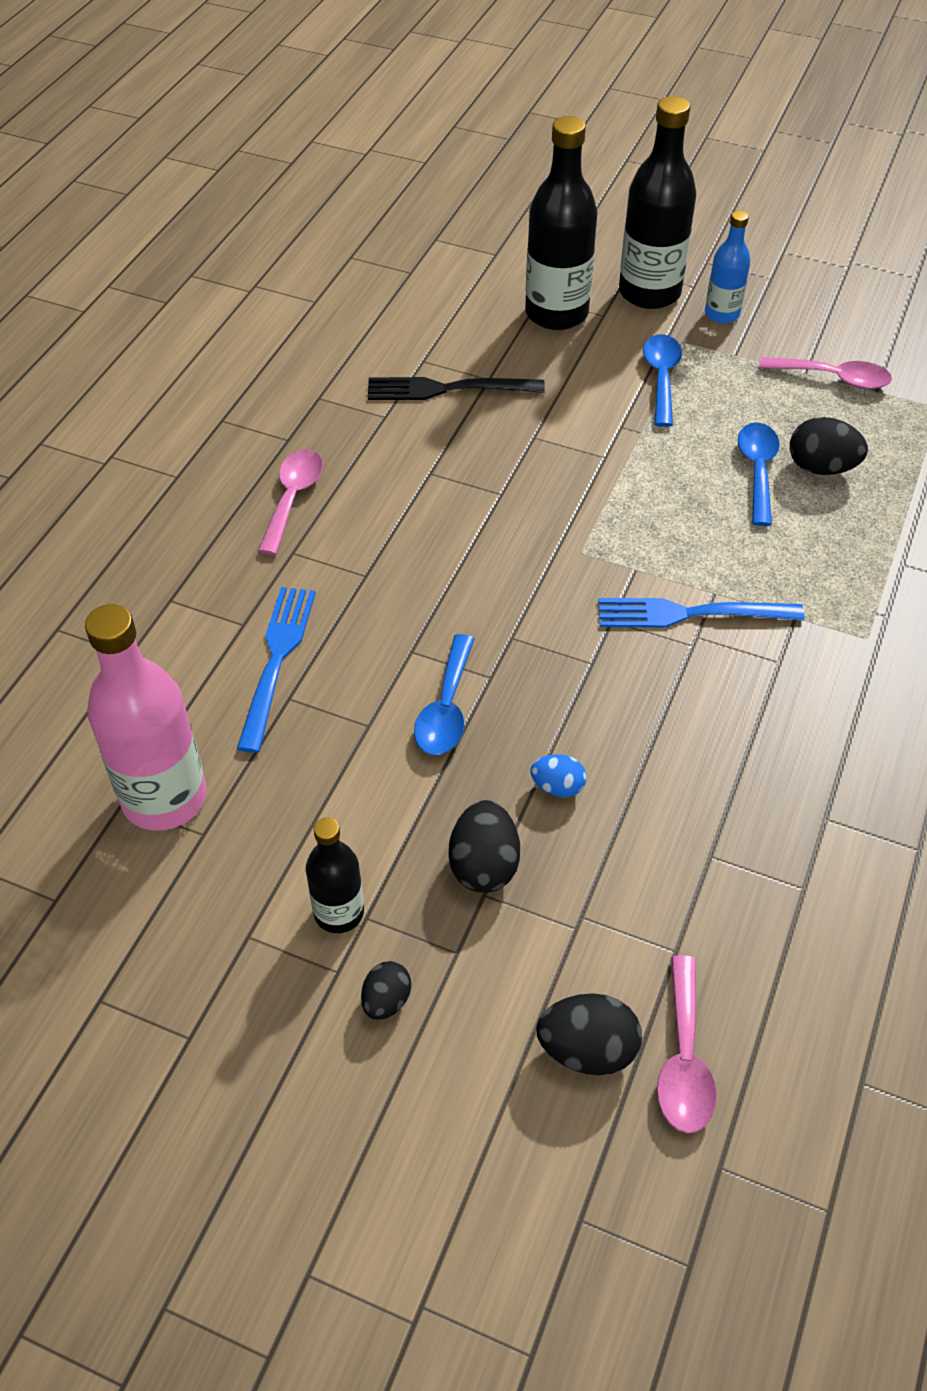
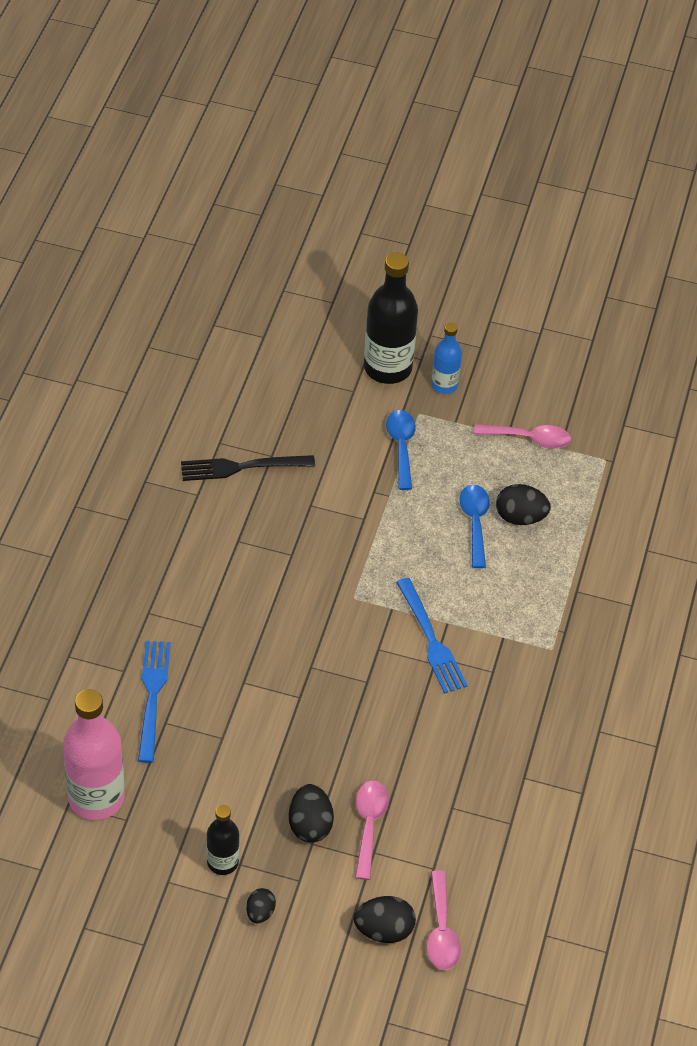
camera: 10 degrees left, 0 degrees up
pink spoon [258,450,323,555] -> pink spoon moved to [355,781,389,880]
blue spoon [414,634,475,755] -> none
black bottle [525,116,597,330] -> none
blue egg [530,754,586,797] -> none
blue fork [598,598,805,628] -> blue fork turned 105 degrees counterclockwise [396,578,468,694]

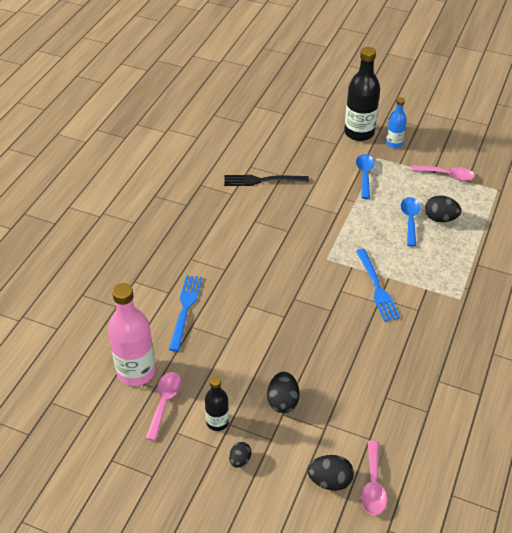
camera: 10 degrees right, 5 degrees down
pink spoon [355,781,389,880] -> pink spoon moved to [146,372,182,441]

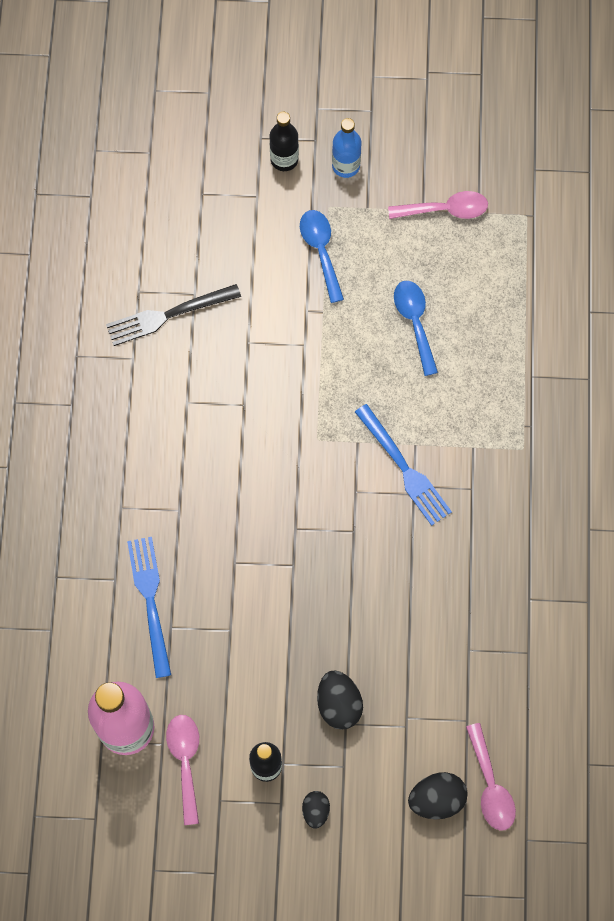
camera: 20 degrees left, 25 degrees up
black bottle [344,47,380,141] -> black bottle [270,112,299,171], size x0.55
black egg [425,195,461,222] -> none

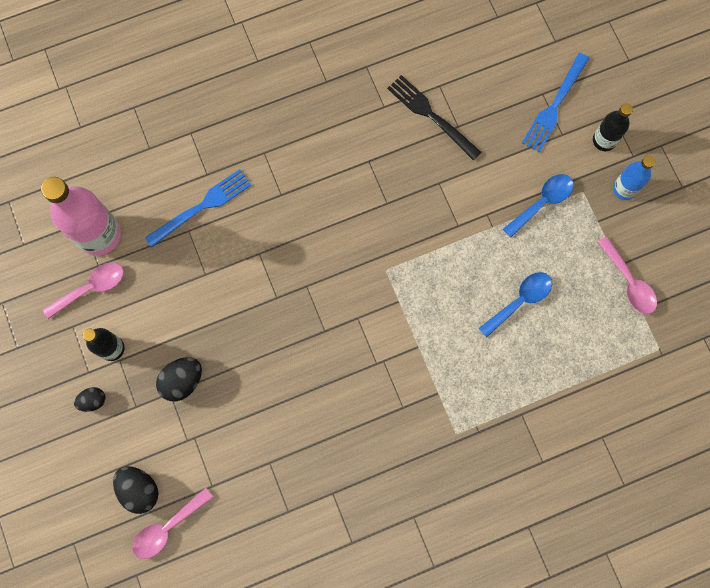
camera: 65 degrees right, 5 degrees up
blue fork [355,404,452,526] -> blue fork moved to [522,53,590,153]

